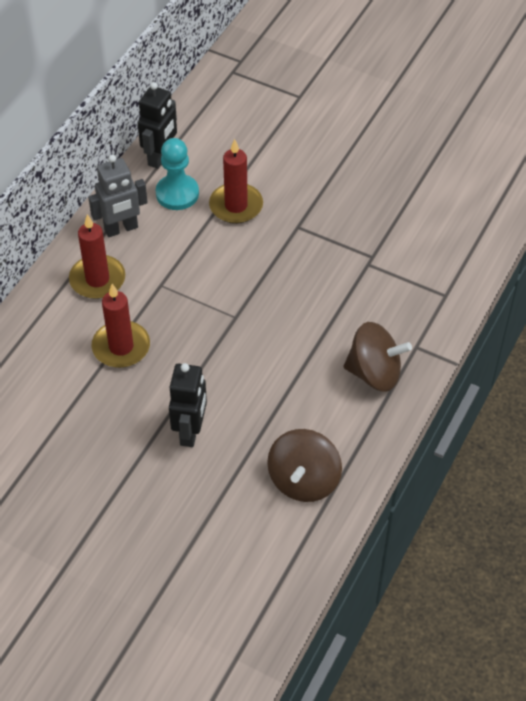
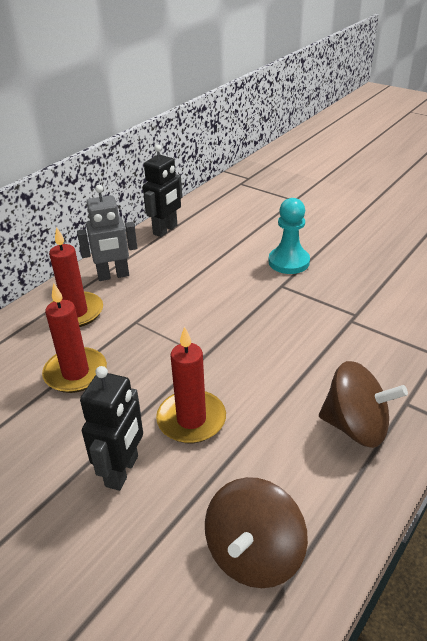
camera: 10 degrees right, 15 degrees down
turquoise pawn [156,138,199,210] -> turquoise pawn moved to [268,198,310,274]
red candle [209,139,263,224] -> red candle moved to [156,326,226,443]

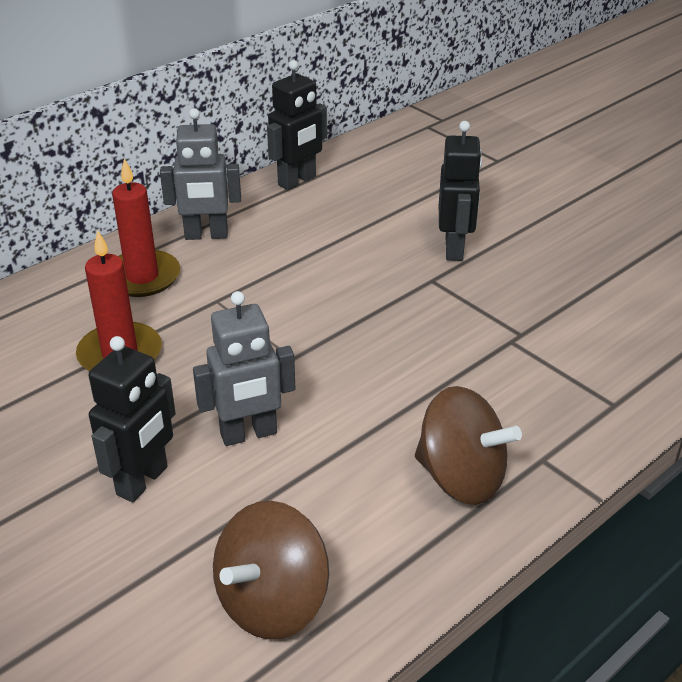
camera: 10 degrees right, 0 degrees up
red candle [156,326,226,443] -> grey robot [193,291,295,446]
turquoise pawn [268,198,310,274] -> black robot [439,121,482,261]

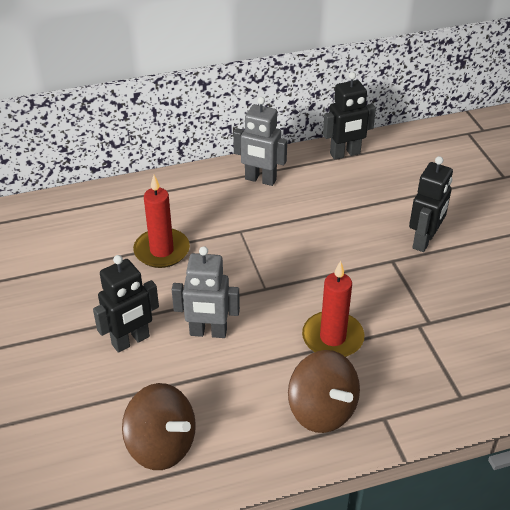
camera: 25 degrees right, 5 degrees up
red candle [112,158,180,297] -> red candle moved to [302,261,365,357]
brown spinning top [213,501,329,639] -> brown spinning top turned 120 degrees counterclockwise [122,383,196,470]

